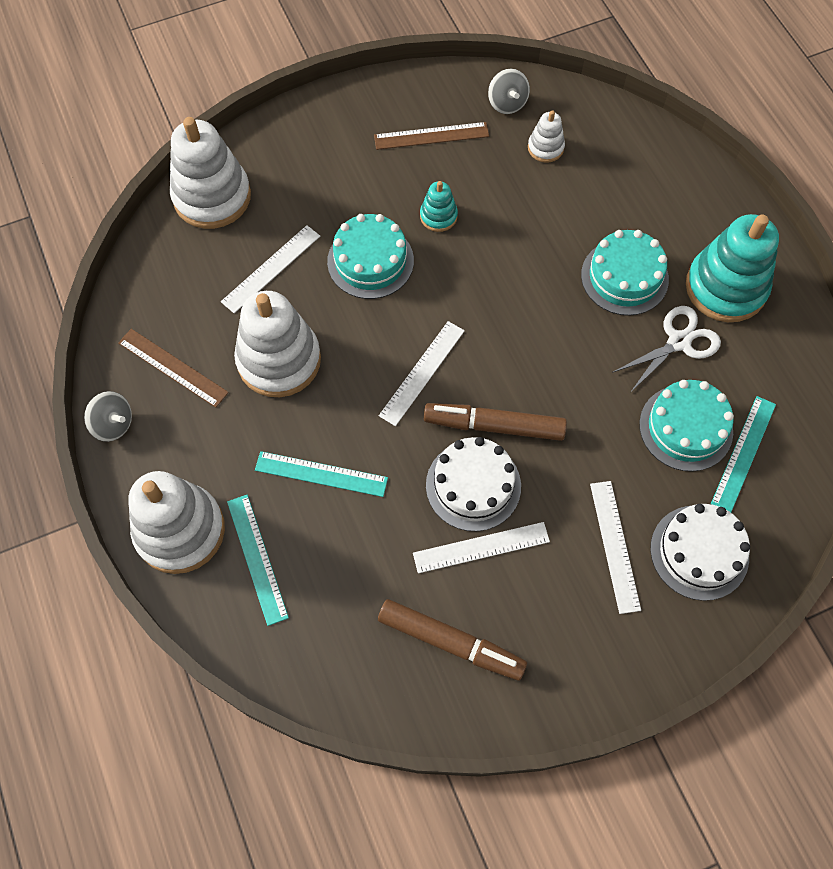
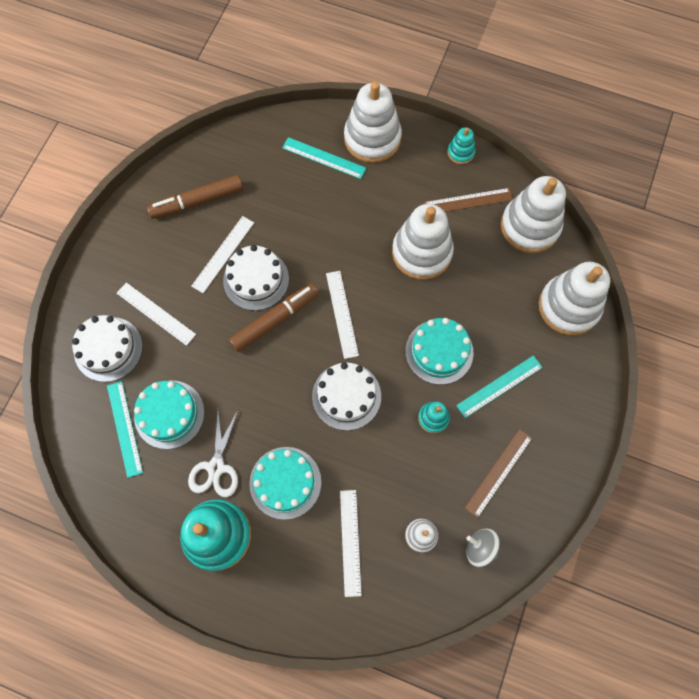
camera: 135 degrees right, 5 degrees up
grey spinning top [84,391,132,442] -> turquoise stacking toy [447,127,476,164]
white ruler [221,225,320,313] -> white ruler moved to [340,490,362,597]
turquoise ruler [255,451,388,497] -> turquoise ruler moved to [456,355,543,418]
none -> white cake [312,362,381,431]
none -> white stacking toy [501,176,566,253]

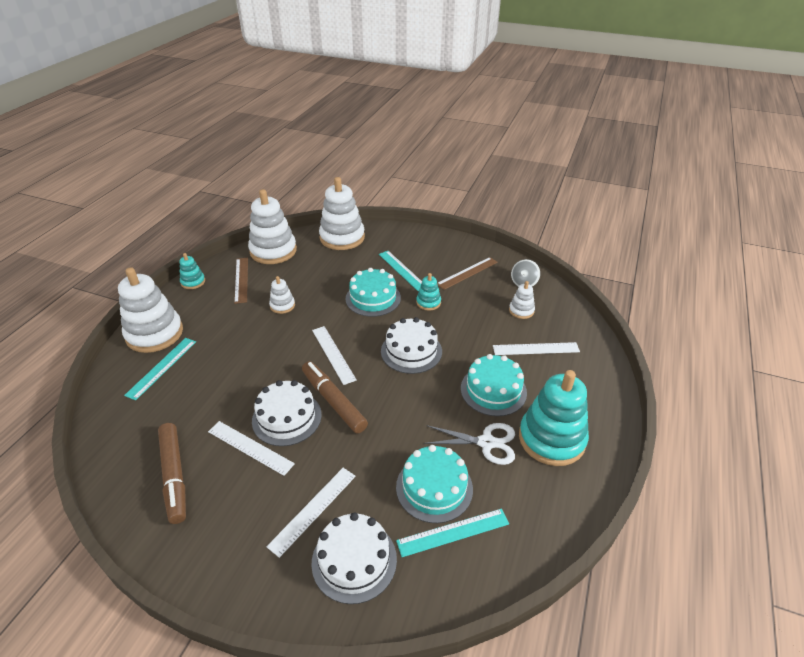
camera: 90 degrees left, 30 degrees down
white ruler [326,271,359,359] -> white ruler turned 75 degrees clockwise [312,326,357,385]
white stacking toy [392,204,454,280] -> white stacking toy [269,276,295,314], size x0.48
brown ruler [464,429,532,518] -> brown ruler turned 75 degrees counterclockwise [437,257,498,290]

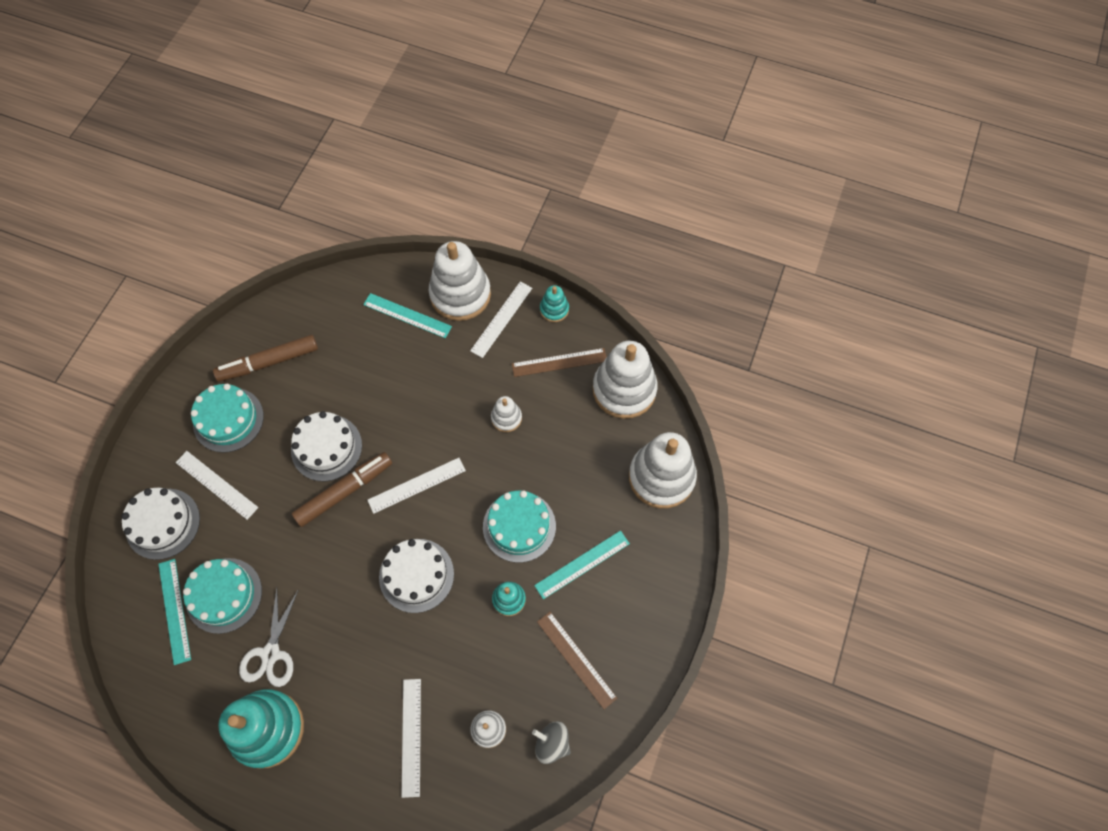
camera: 90 degrees right, 25 degrees up
white ruler [208,421,295,476] -> white ruler moved to [470,282,532,358]
turquoise cake [461,354,527,416] -> turquoise cake moved to [191,384,264,453]

